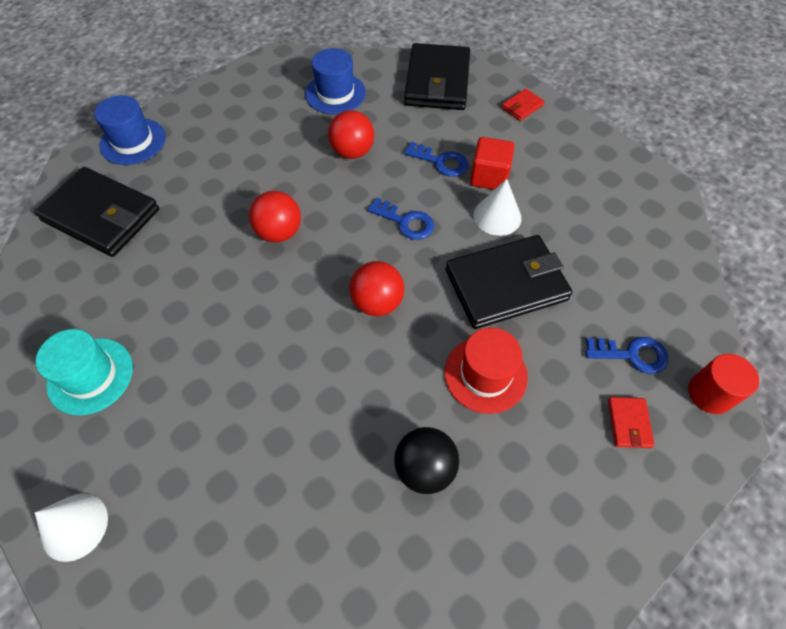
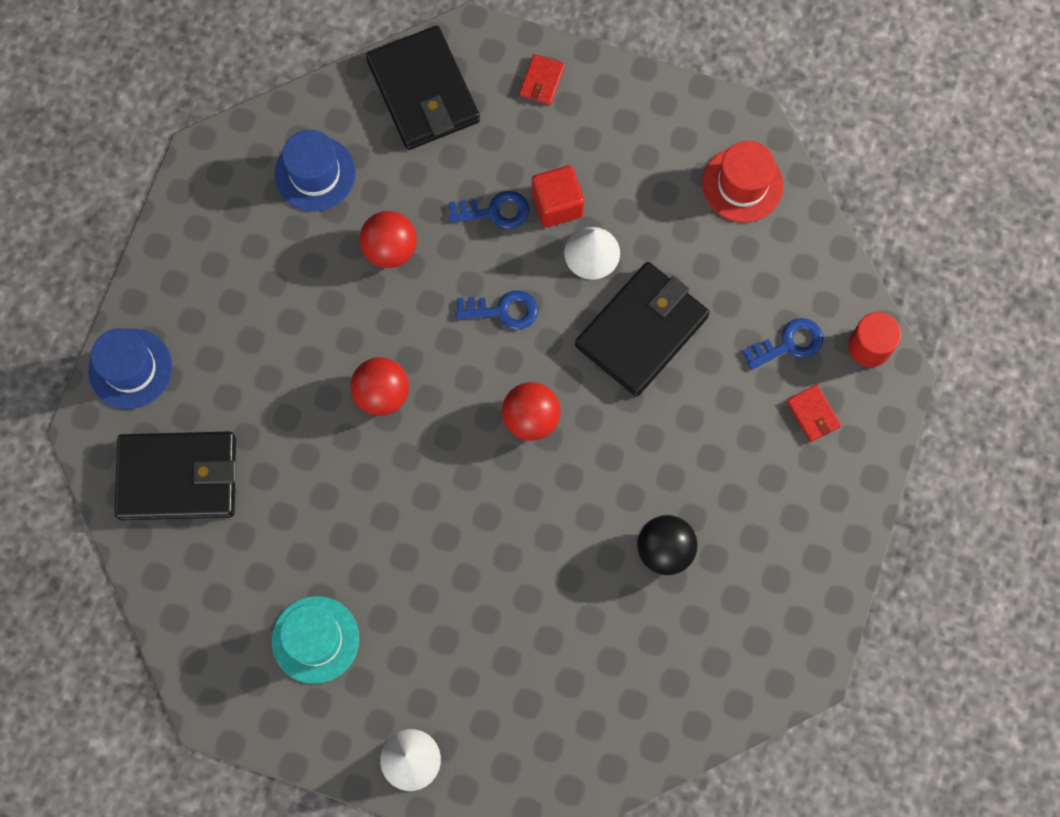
camera: 30 degrees left, 15 degrees up
red hat [445,328,528,414] -> red hat moved to [702,141,784,223]

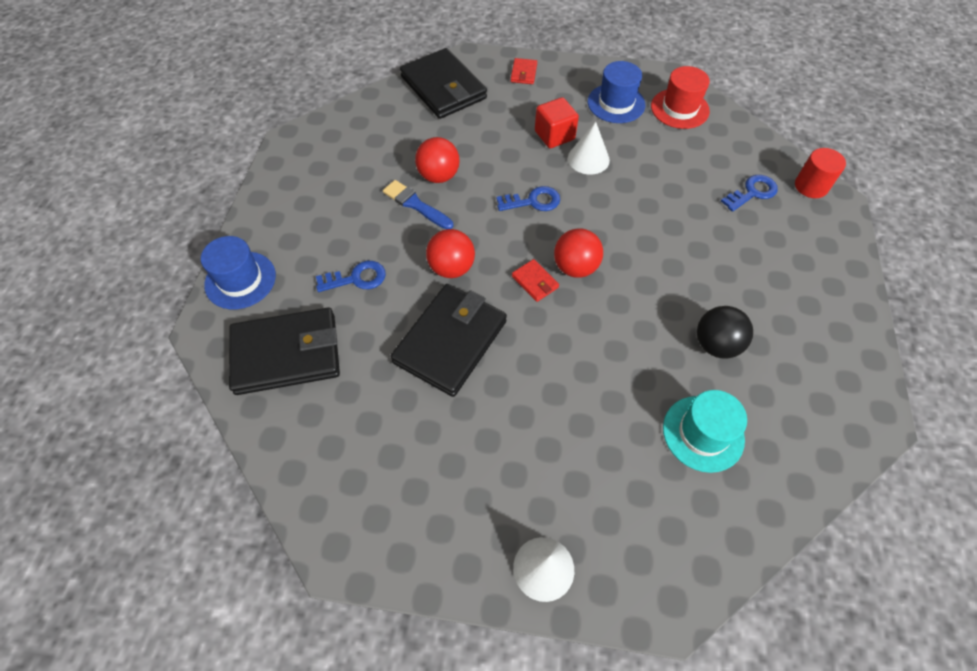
camera: 10 degrees left, 15 degrees down
turquoise hat [272,596,359,684] -> turquoise hat moved to [663,390,747,473]
blue hat [274,130,356,212] -> blue hat moved to [588,61,645,123]
blue key [448,191,529,229] -> blue key moved to [316,261,386,292]
black wallet [575,262,710,396] -> black wallet moved to [390,284,507,397]
red wallet [786,385,841,442] -> red wallet moved to [512,259,559,302]
none -> blue brush [383,180,453,229]

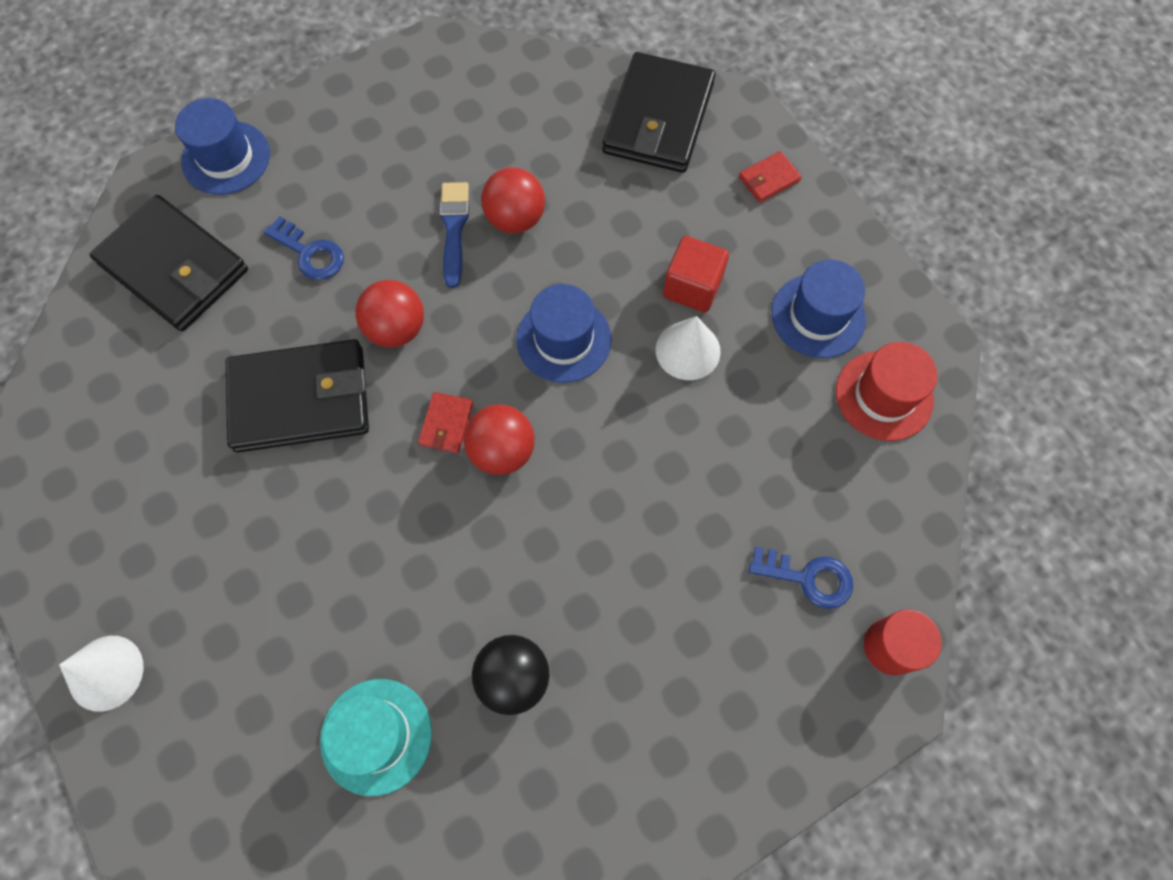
camera: 50 degrees right, 10 degrees up
blue key [496,186,560,211] -> blue hat [516,284,612,383]

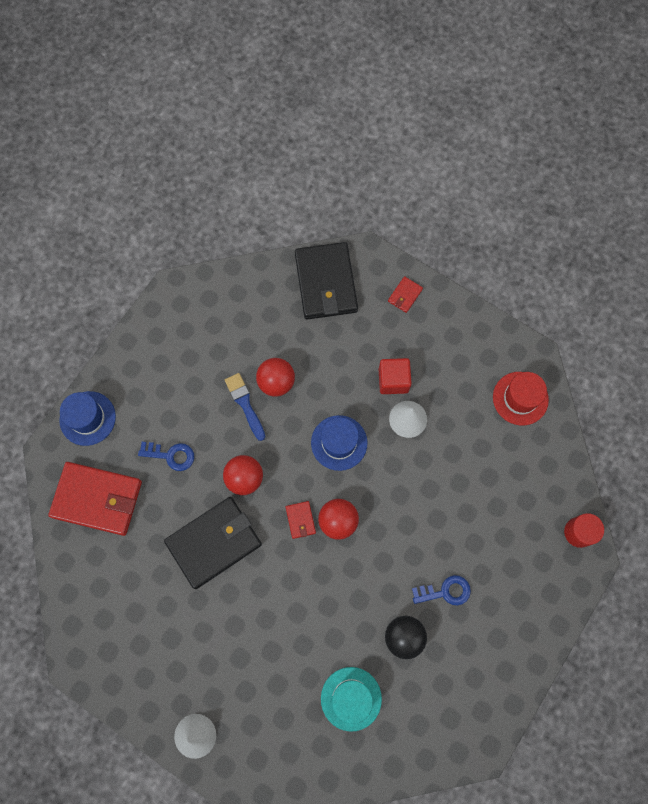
camera: 25 degrees left, 5 degrees up
black wallet [90,195,248,331] -> red wallet [48,462,142,536]
blue key [748,546,853,609] -> blue key moved to [412,575,471,606]
blue hat [771,260,866,358] -> none

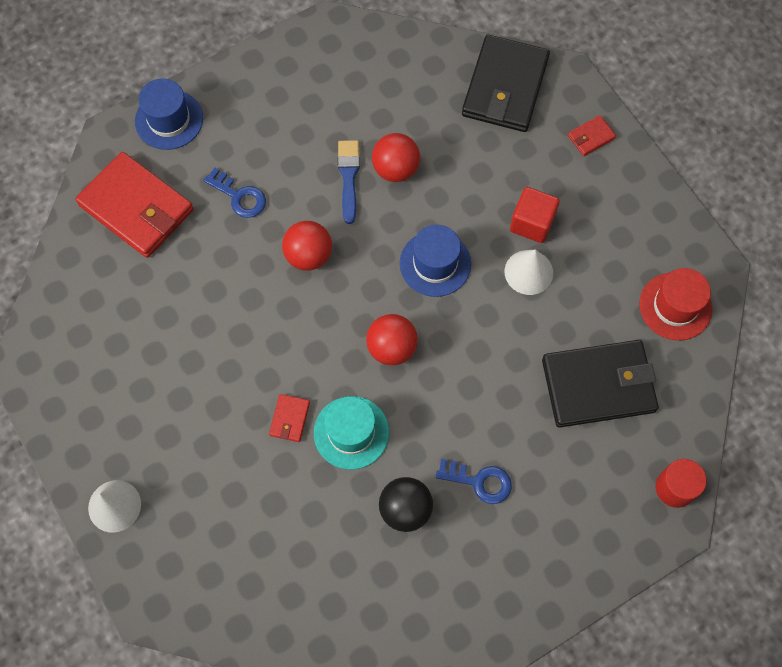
camera: 25 degrees right, 5 degrees down
black wallet [164,497,262,589] -> black wallet moved to [542,340,659,427]
red wallet [286,501,316,539] -> red wallet moved to [269,394,310,442]
turquoise hat [321,667,382,732] -> turquoise hat moved to [314,396,389,470]

